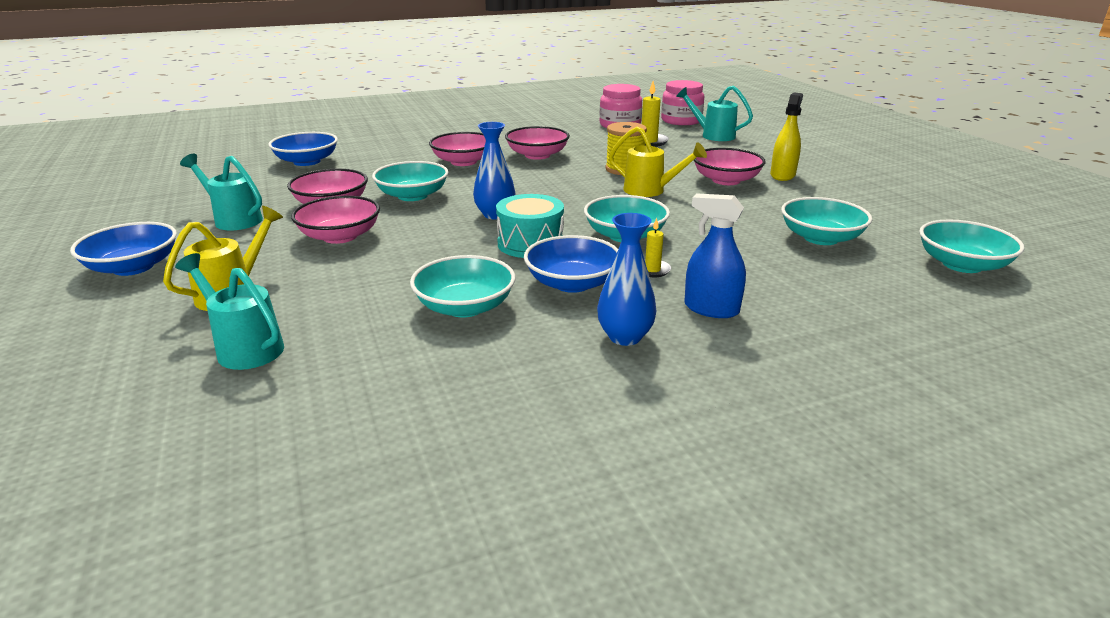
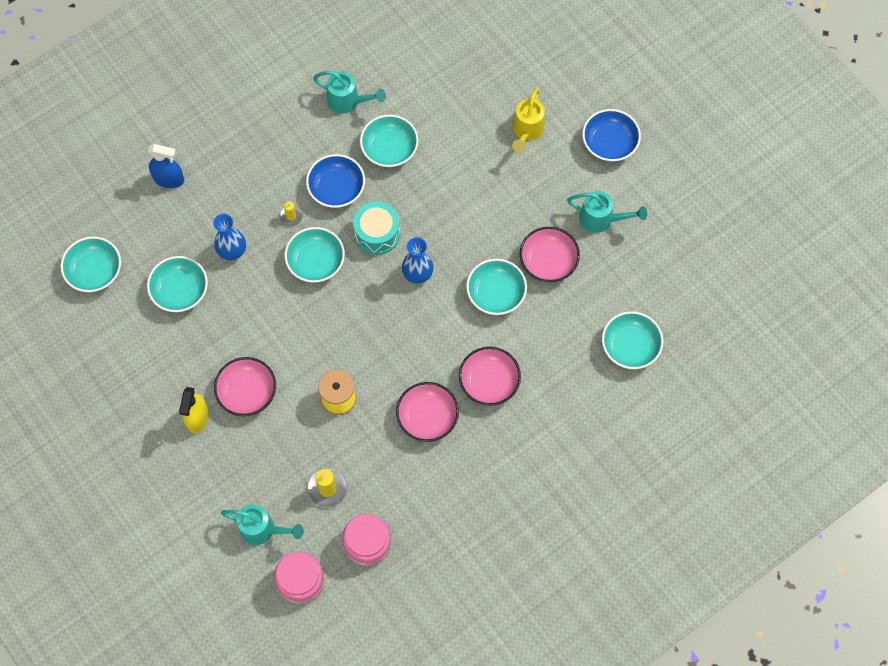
camera: 165 degrees right, 40 degrees up
turquoise watering can [175,253,284,370] -> turquoise watering can moved to [313,71,386,114]
blue bowl [268,132,338,166] -> turquoise bowl [602,311,663,369]
pink bowl [291,196,380,244] -> none
blue vase [597,213,656,346] -> blue vase moved to [213,214,246,260]
yellow watering can [609,126,707,197] -> none
blue spray bottle [684,193,746,318] -> blue spray bottle moved to [148,144,184,188]

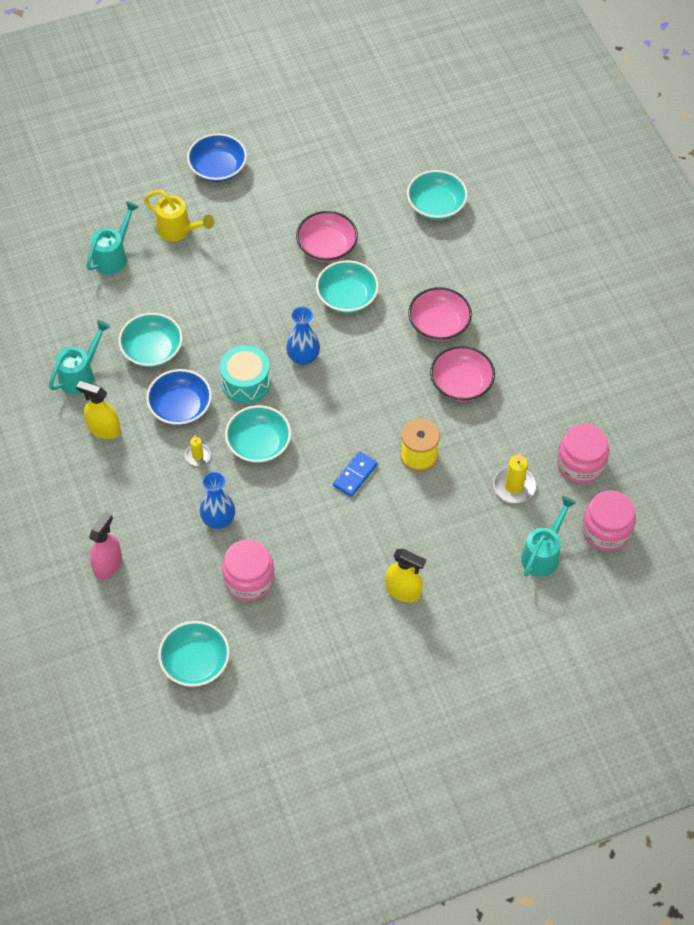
camera: 75 degrees left, 10 degrees down
turquoise bowl [147,256,208,312] -> pink jar [222,539,275,601]
blue spray bottle [148,144,184,188] -> pink spray bottle [89,512,122,580]
pink bowl [214,357,276,416] -> none
turquoise watering can [567,191,647,233] -> turquoise watering can moved to [86,201,139,274]
none -> yellow spray bottle [76,381,121,439]
none -> blue domino [333,451,378,497]

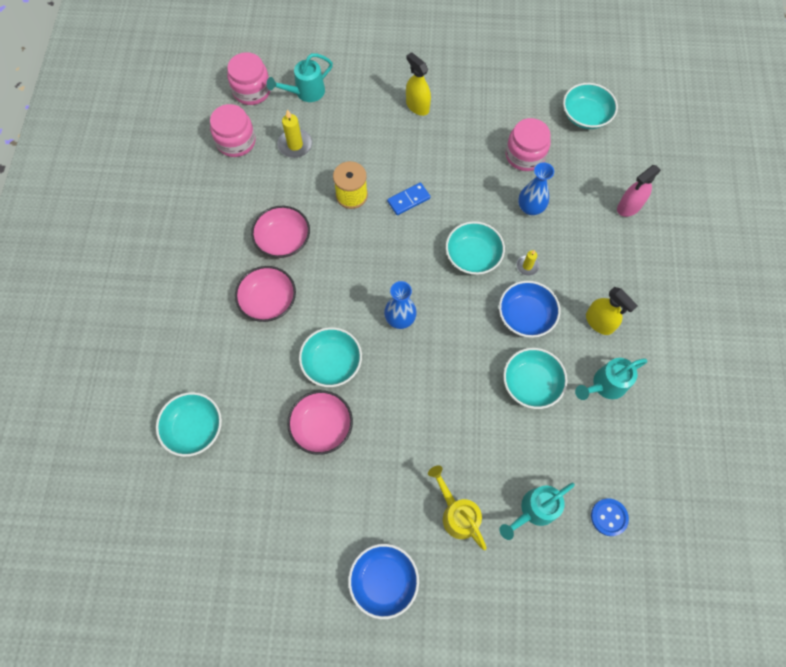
camera: 155 degrees left, 10 degrees up
turquoise drum [220,345,271,403] -> none
none -> blue button [591,499,629,536]

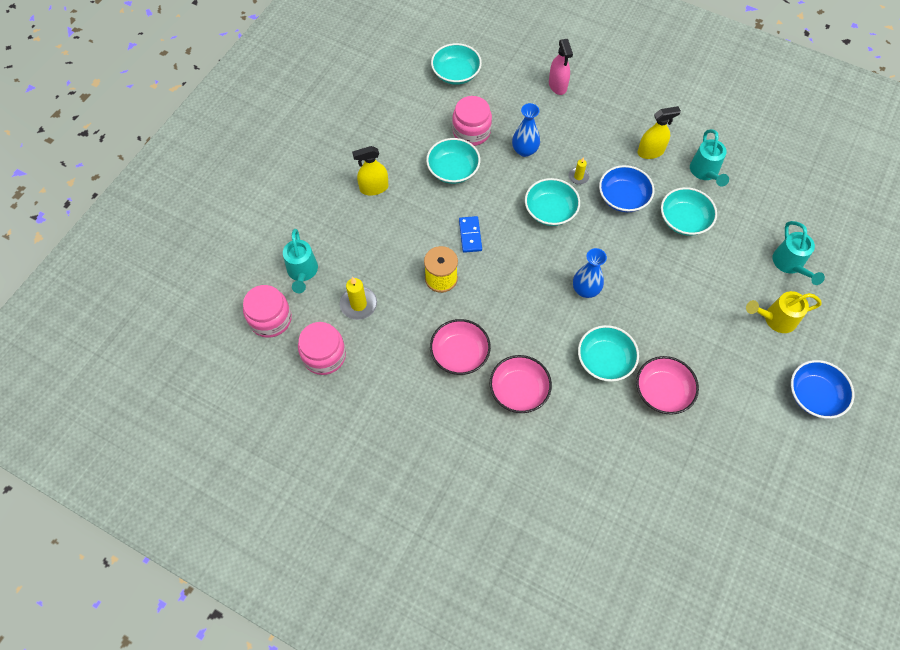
camera: 65 degrees left, 5 degrees down
turquoise bowl [156,392,222,457] -> turquoise bowl moved to [426,138,480,184]
blue button [591,499,629,536] -> none

